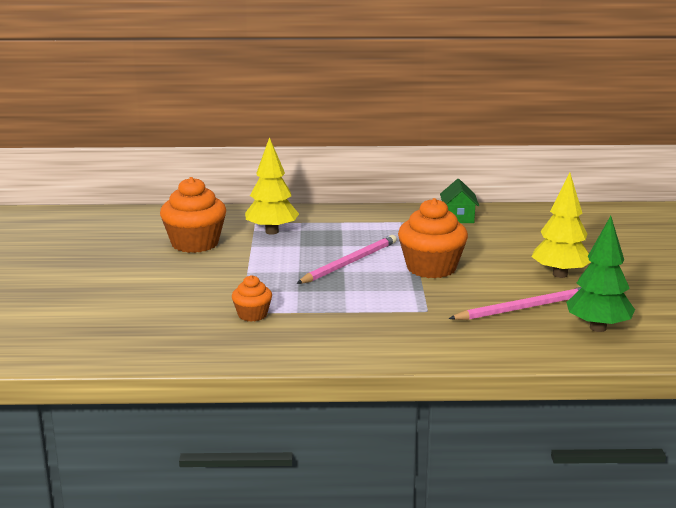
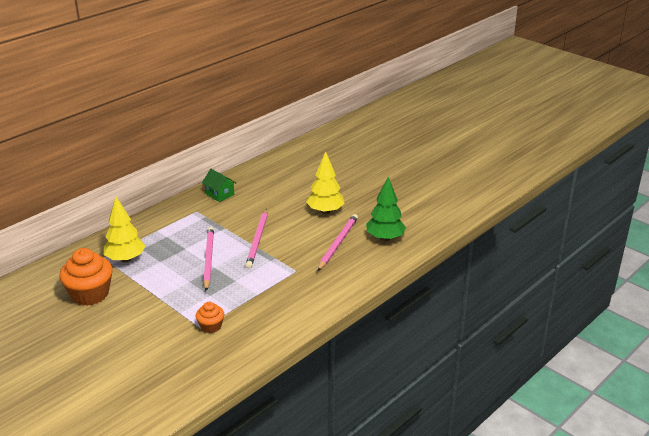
camera: 45 degrees left, 10 degrees up
orange cupcake [398,198,468,278] -> pink pencil [246,209,268,268]

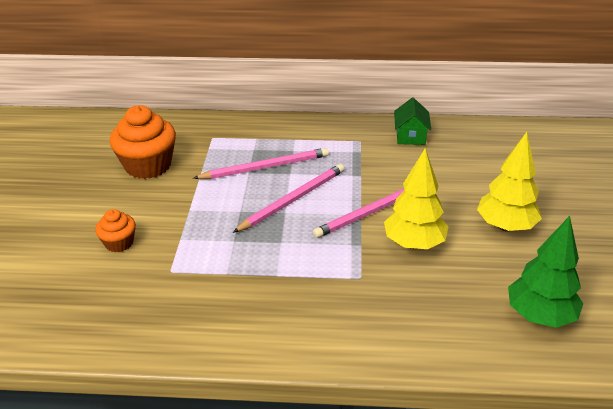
camera: 50 degrees right, 5 degrees up
yellow tree [104,196,145,263] -> yellow tree moved to [384,148,448,249]
orange cupcake [196,302,224,333] -> orange cupcake moved to [95,209,136,252]
pink pencil [318,214,358,271] -> pink pencil moved to [193,148,329,179]

